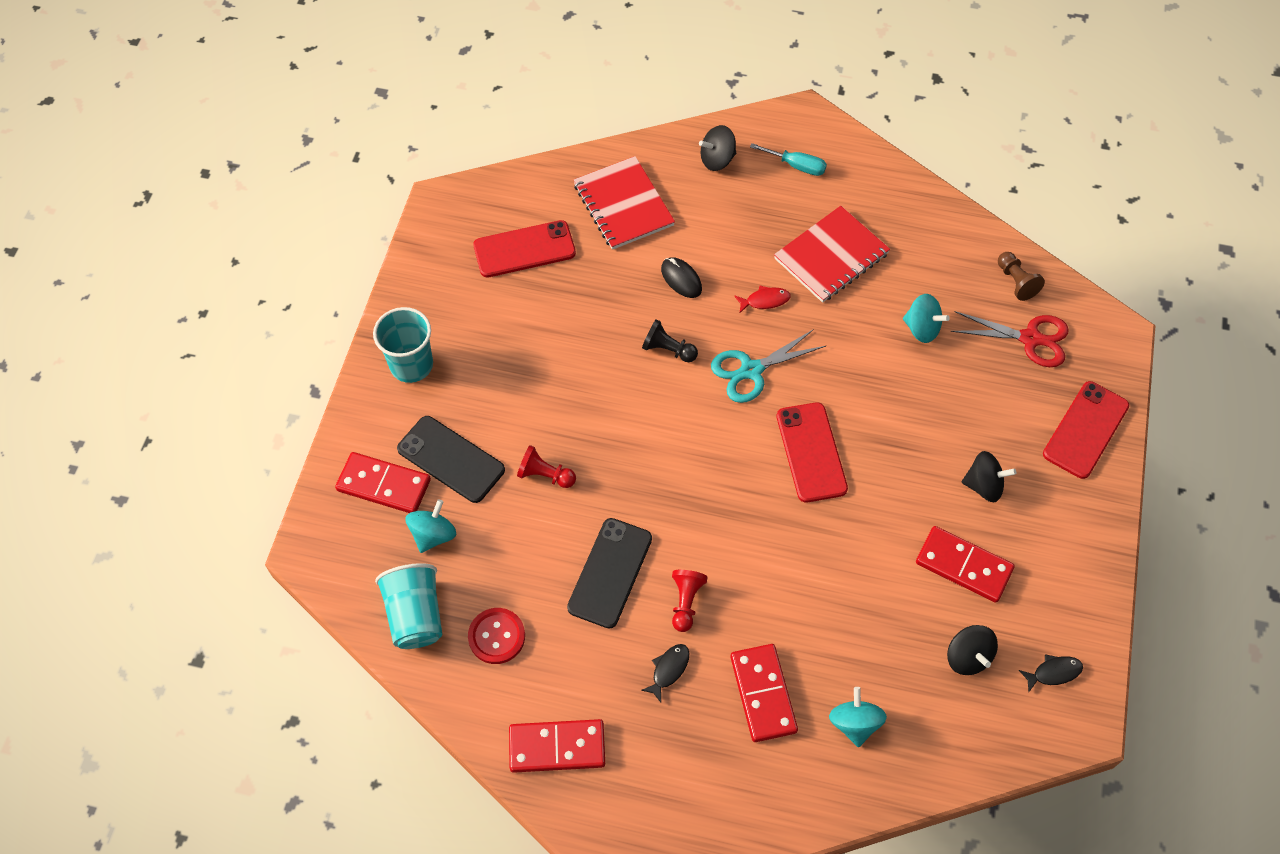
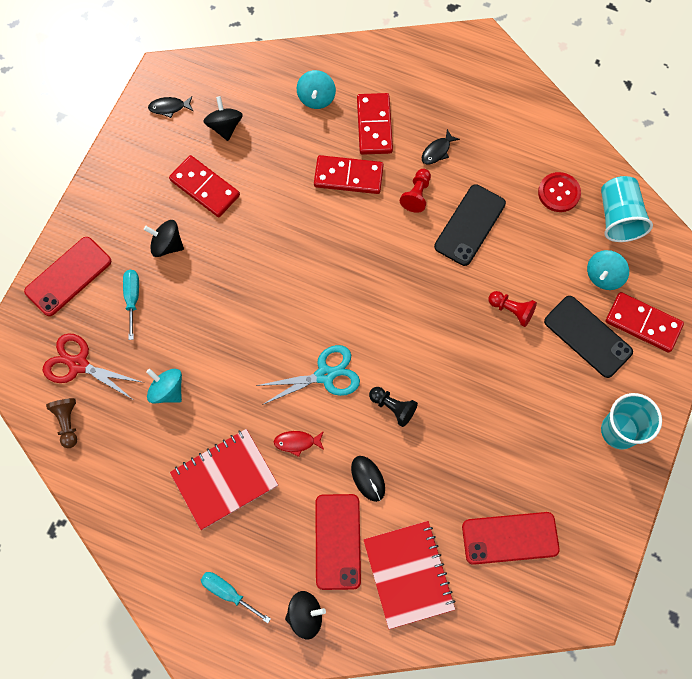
camera: 170 degrees left, 10 degrees up
red domino [509,719,605,773] -> red domino moved to [314,155,384,194]
red phone [777,402,848,502] -> red phone moved to [315,494,361,590]
none -> turquoise screwdriver [123,270,139,340]

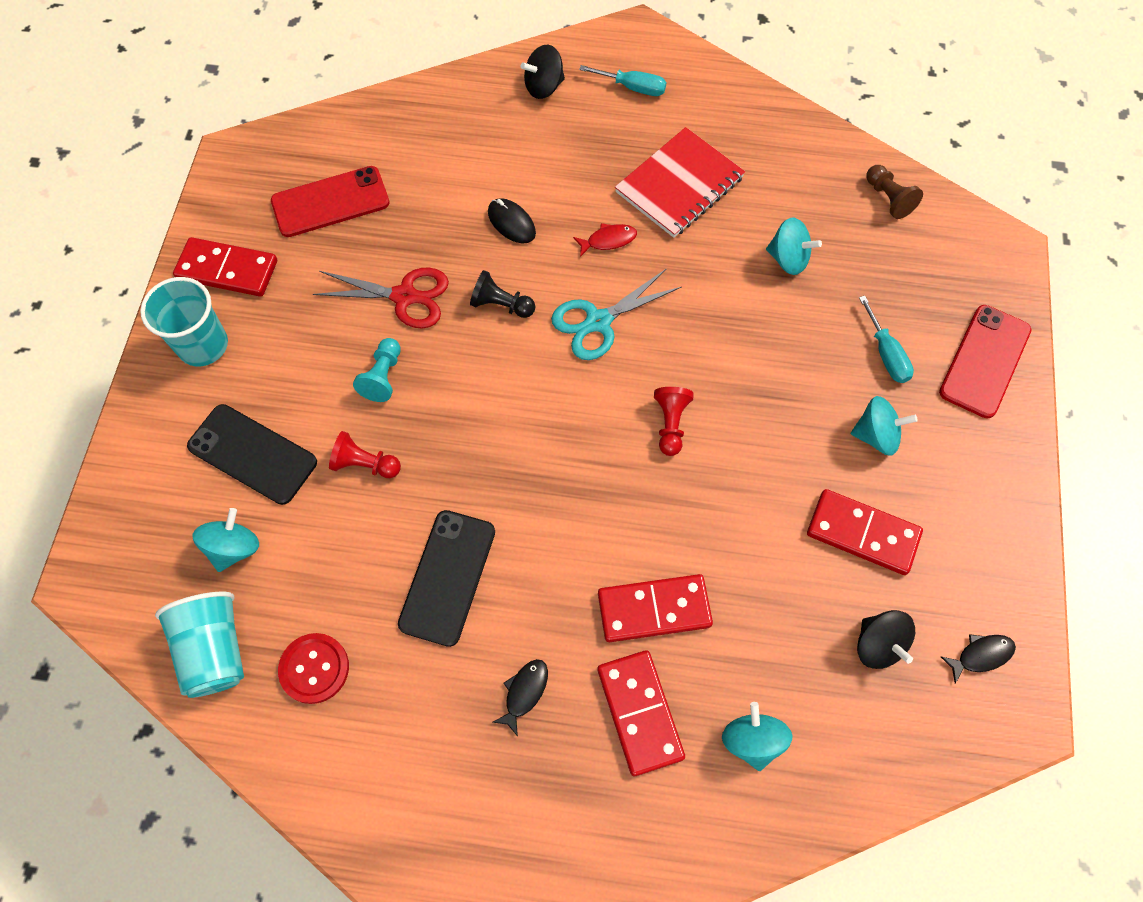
camera: 165 degrees right, 5 degrees down
red scissors [43,333,144,399] -> red scissors moved to [313,267,449,328]
black spinning top [144,220,184,257] -> turquoise spinning top [851,396,918,456]
red phone [315,494,361,590] -> none
red notebook [363,521,455,629] -> none
red pawn [400,169,431,213] -> red pawn moved to [654,387,694,456]
red domino [606,292,684,353] -> red domino moved to [173,237,277,297]
none -> turquoise pawn [353,338,401,402]

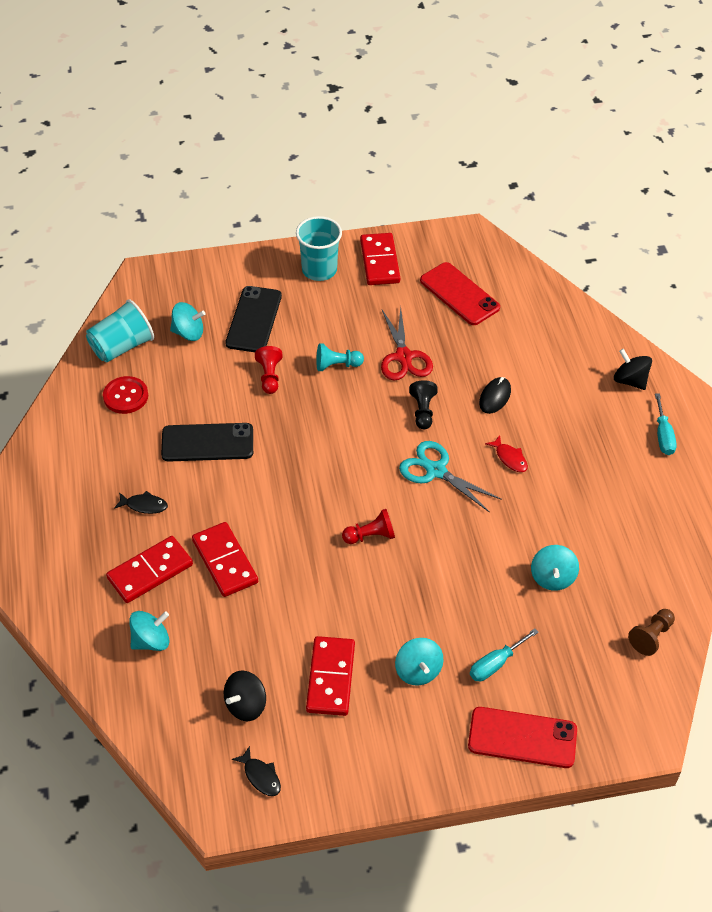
camera: 70 degrees right, 15 degrees down
red notebook [615,127,745,238] -> none

